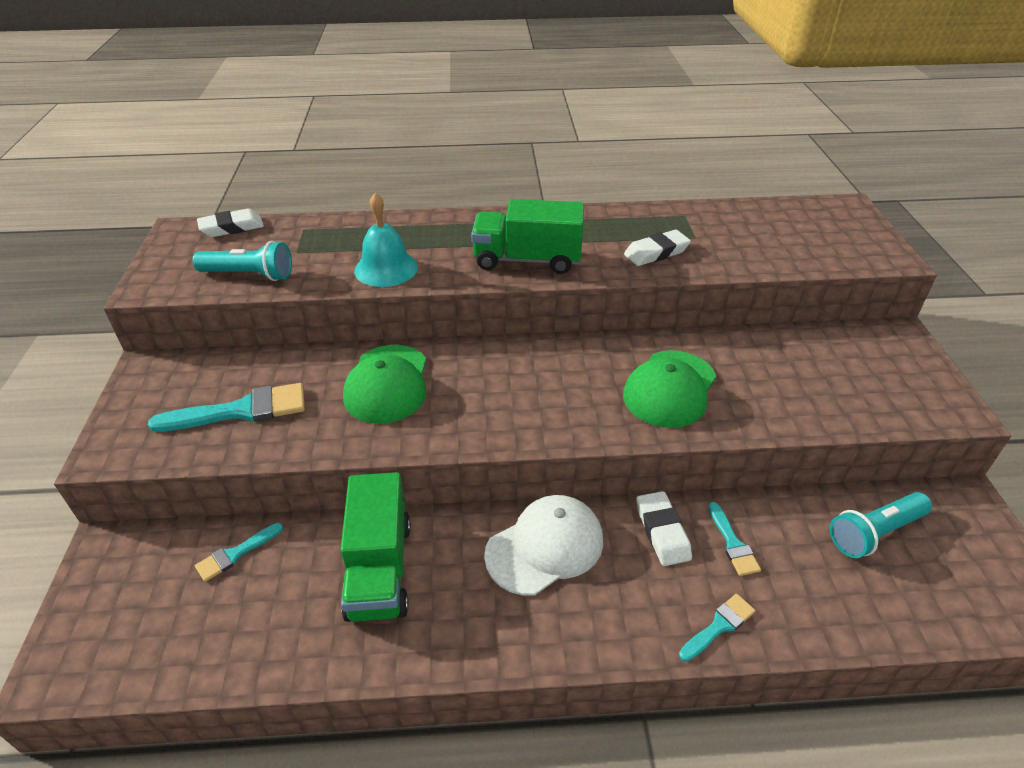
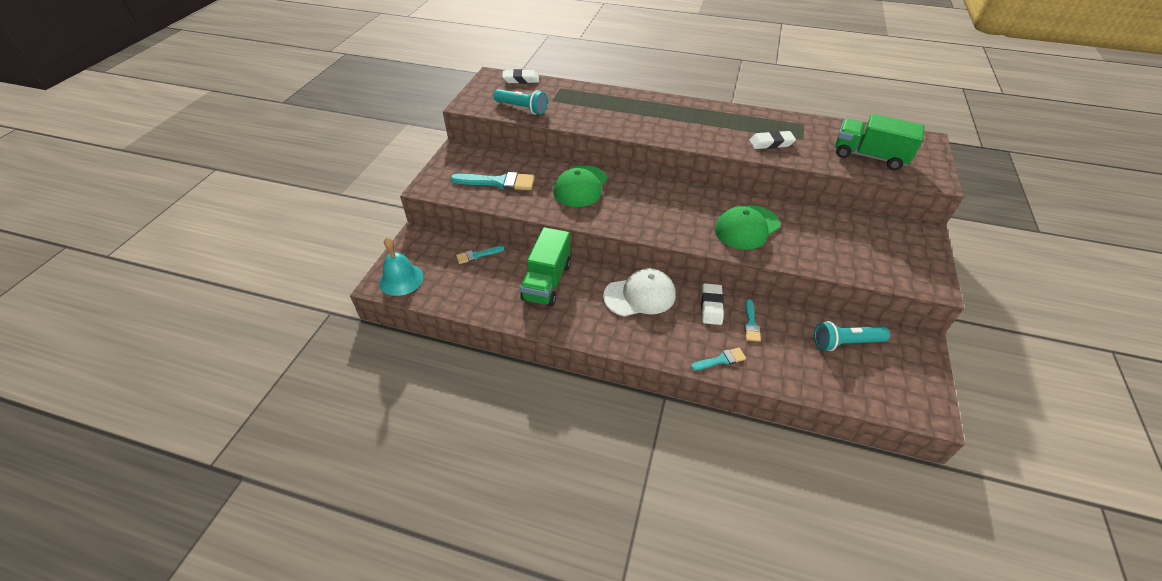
camera: 20 degrees right, 5 degrees up
turquoise bell [354,193,418,287] -> turquoise bell moved to [379,237,423,296]
green truck [471,199,584,274] -> green truck moved to [835,114,925,170]

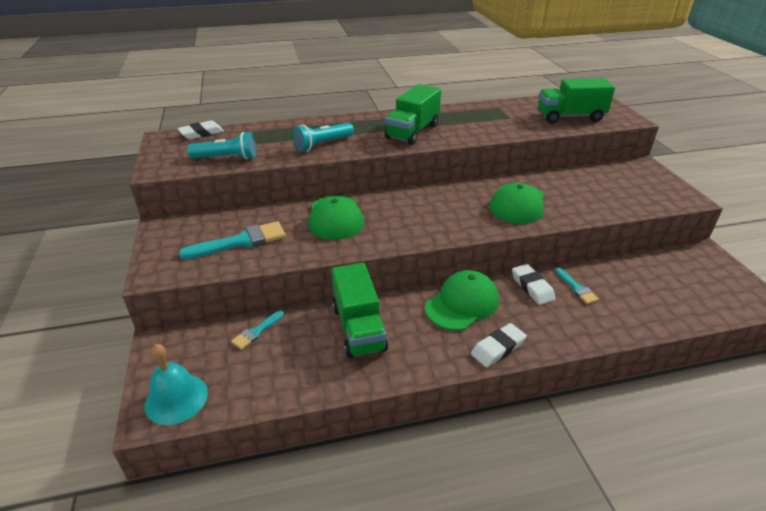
camera: 30 degrees left, 10 degrees down
white cap [603,268,676,316] -> green cap [425,270,499,331]
turquoise brush [691,348,746,370] -> none
white eraser [749,131,796,149] -> white eraser moved to [471,323,527,368]
turquoise flashlight [814,321,890,351] -> turquoise flashlight moved to [293,123,354,152]
none -> green truck [385,84,441,145]

